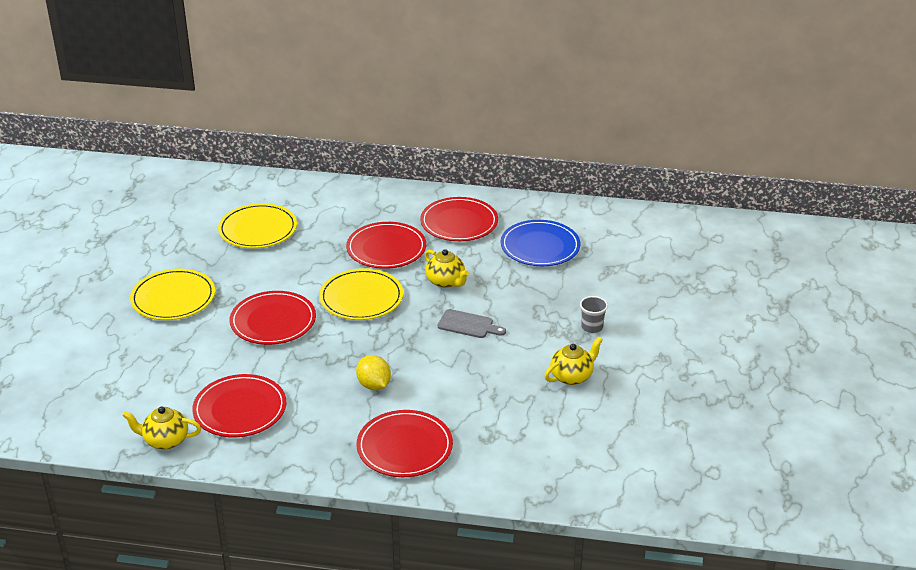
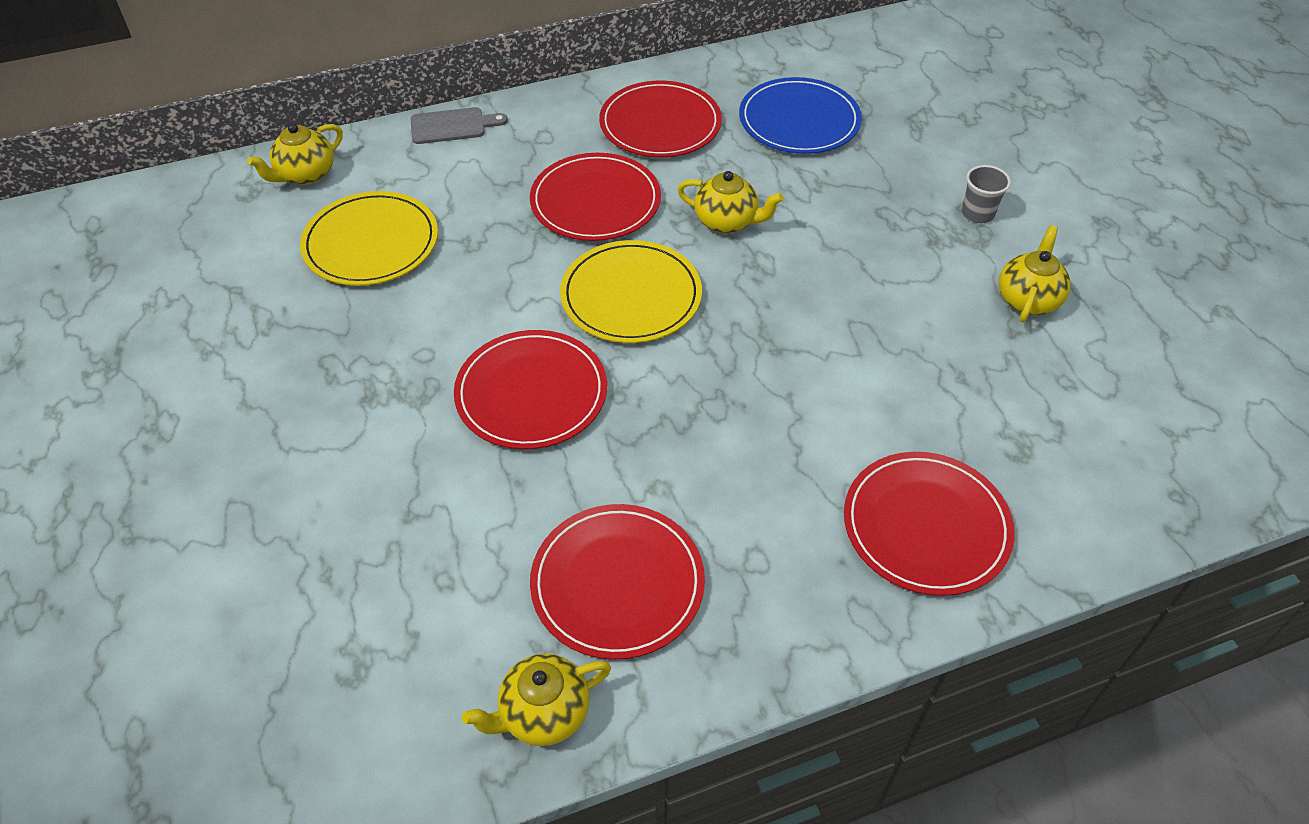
camera: 30 degrees left, 15 degrees up
yellow plate [130,269,215,320] -> none
yellow lemon [356,355,391,390] -> none
grey cutting board [438,309,506,338] -> grey cutting board moved to [411,107,508,144]
none -> yellow teapot [247,123,343,185]

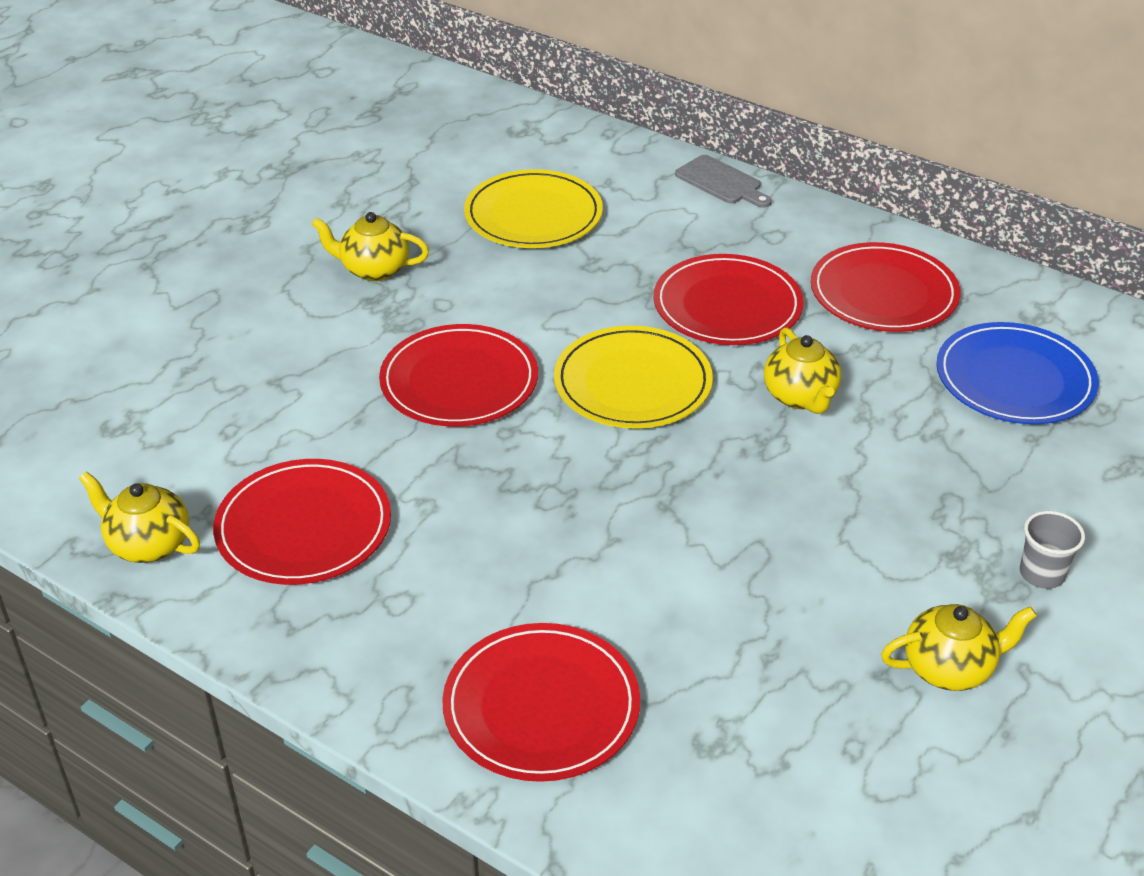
camera: 55 degrees right, 10 degrees down
yellow teapot [247,123,343,185] -> yellow teapot moved to [312,212,429,281]

